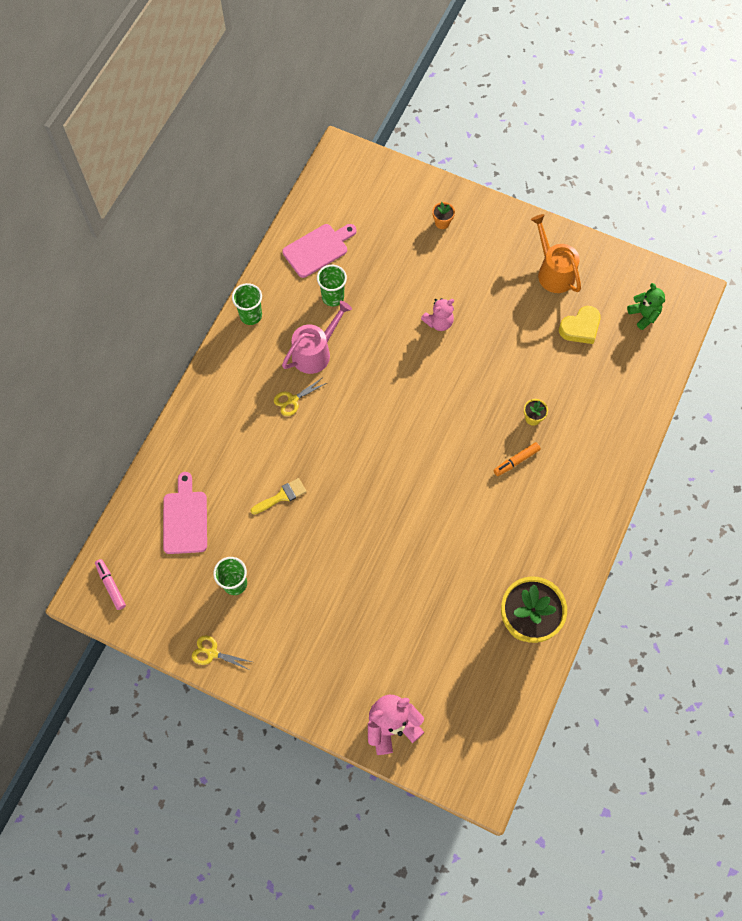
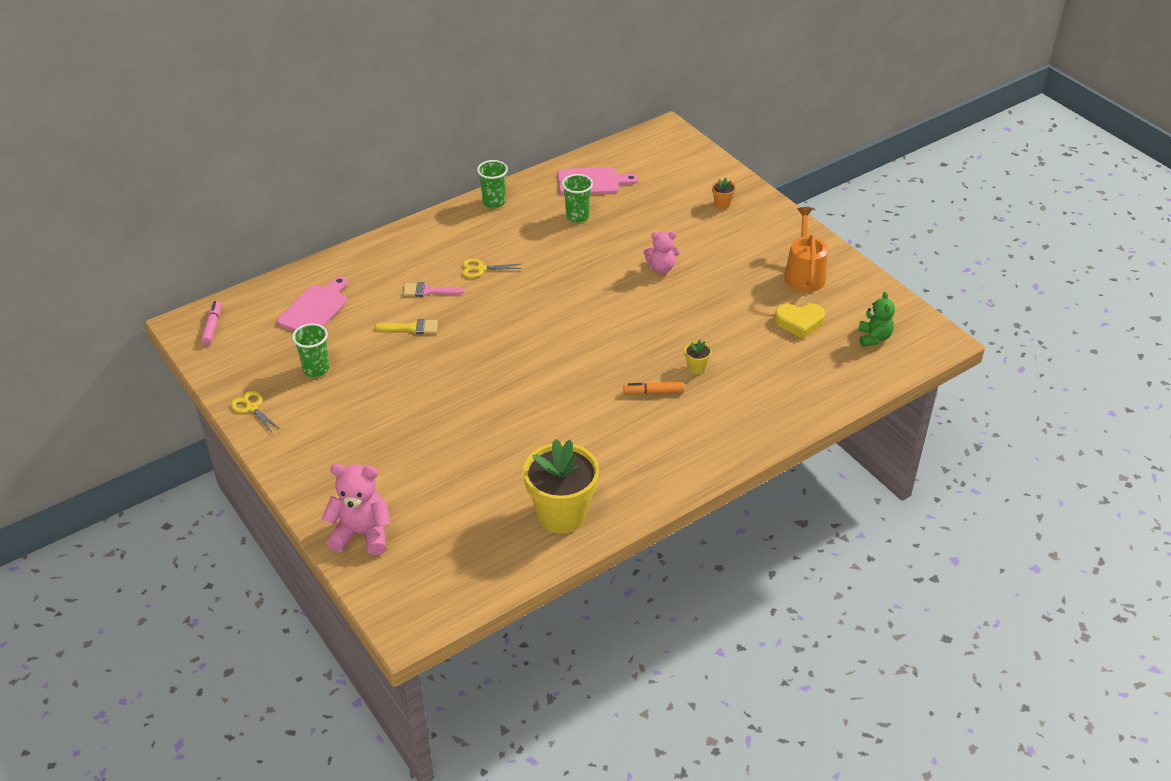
camera: 30 degrees right, 25 degrees down
pink watering can [282,301,352,374] -> none
none -> pink brush [403,282,464,297]

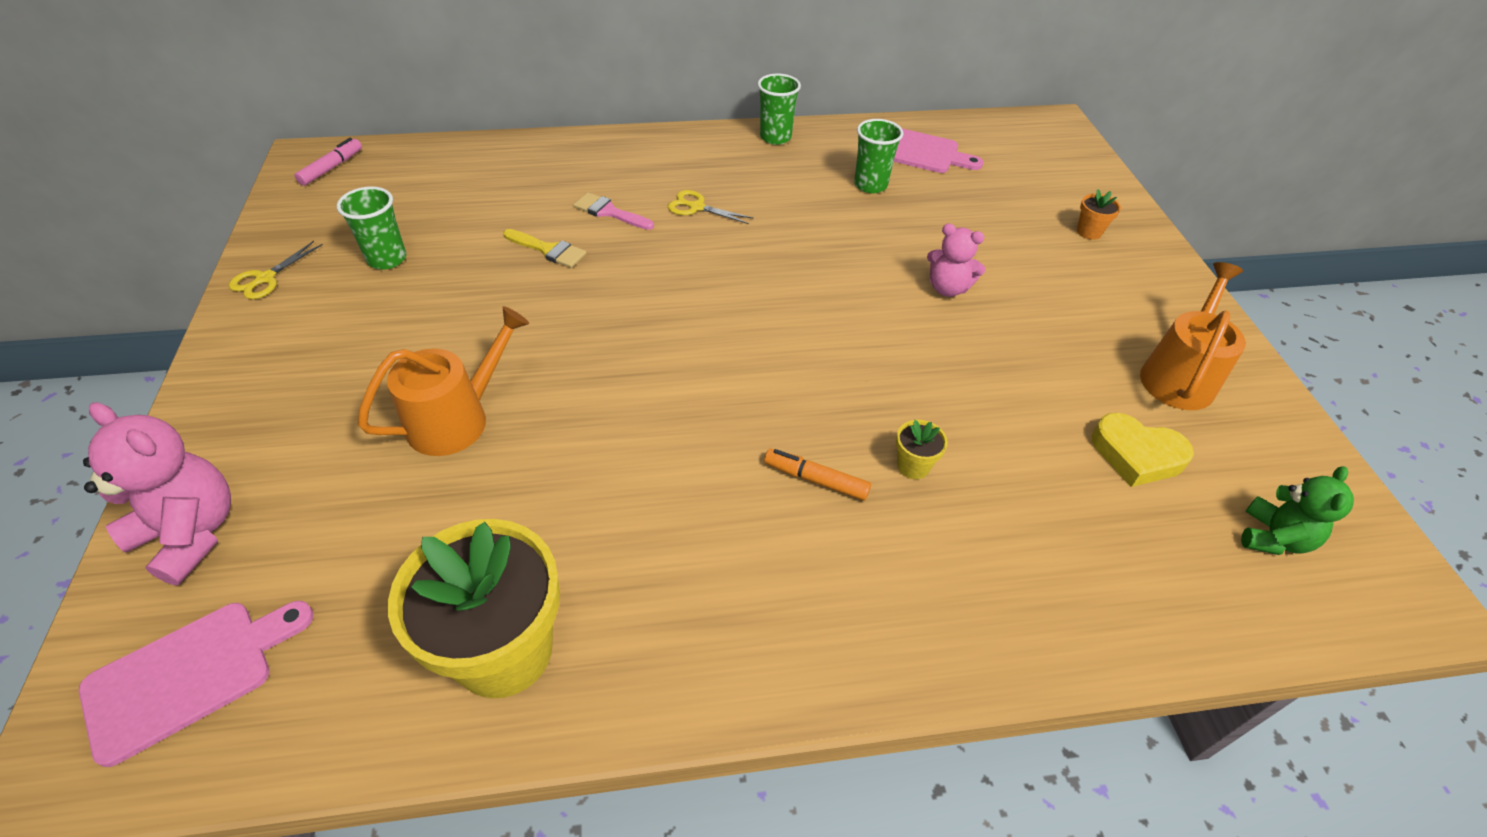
camera: 25 degrees right, 5 degrees up
yellow scissors [231,391,280,432] -> yellow scissors turned 135 degrees counterclockwise [229,241,323,299]
pink cutting board [277,276,347,331] -> pink cutting board moved to [79,601,314,767]
none -> orange watering can [358,306,529,456]

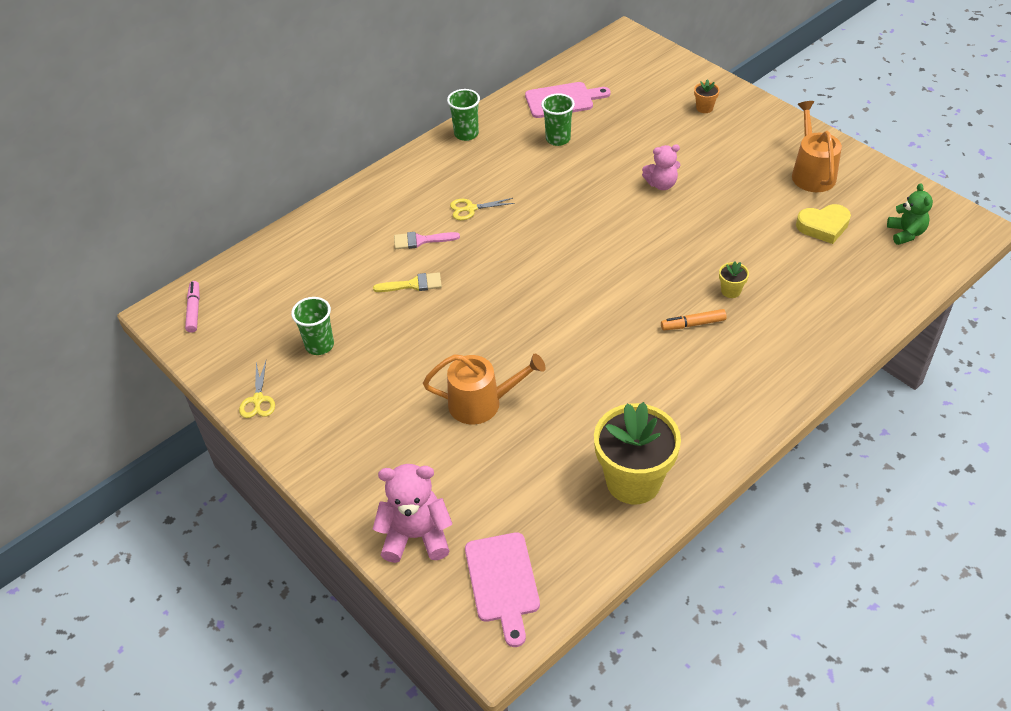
camera: 30 degrees left, 0 degrees up
pink cutting board [79,601,314,767] -> pink cutting board turned 150 degrees clockwise [465,532,540,647]
orange watering can [358,306,529,456] -> orange watering can turned 75 degrees clockwise [423,354,546,425]

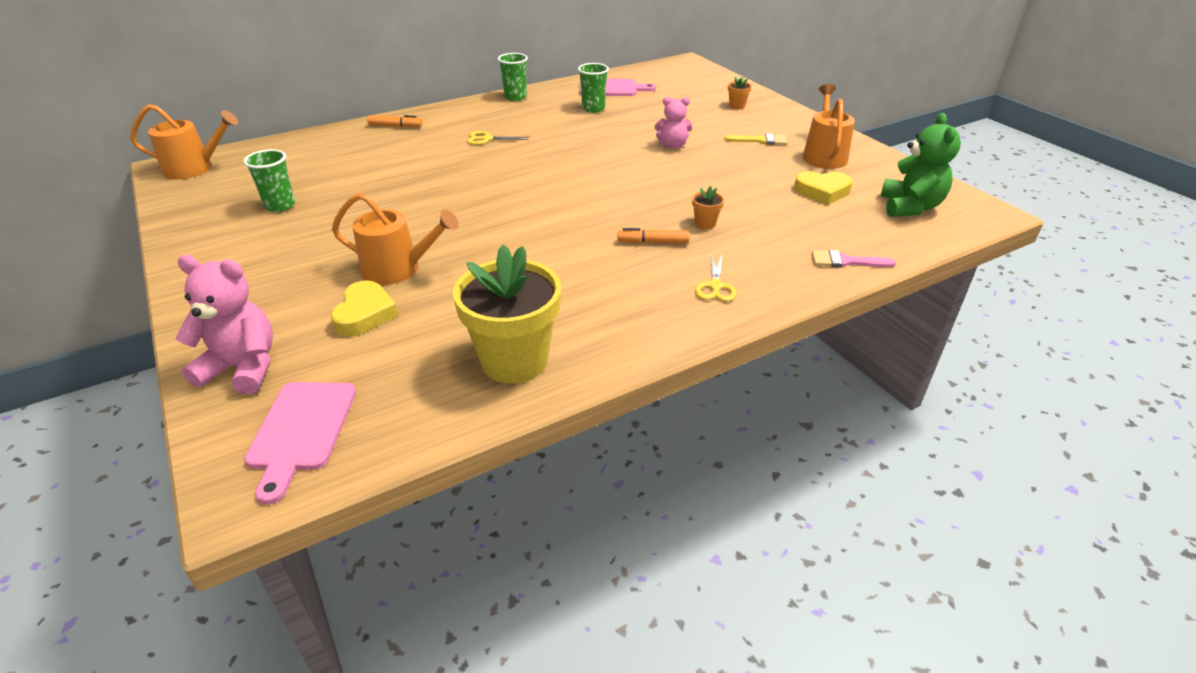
camera: 10 degrees right, 10 degrees down
pink marker [185,281,200,333] -> orange watering can [130,104,238,179]
yellow scissors [239,361,275,418] -> yellow scissors moved to [695,254,737,302]
yellow brush [373,272,442,292] -> yellow brush moved to [724,133,787,145]
pink brush [394,232,460,249] -> pink brush moved to [812,250,896,268]
yellow flower pot [719,261,749,298] -> orange flower pot [692,186,724,229]
green teddy bear [887,183,933,245] -> green teddy bear [881,113,961,217], size x1.54
none -> yellow heart [330,280,398,336]
none -> orange marker [367,115,422,127]

